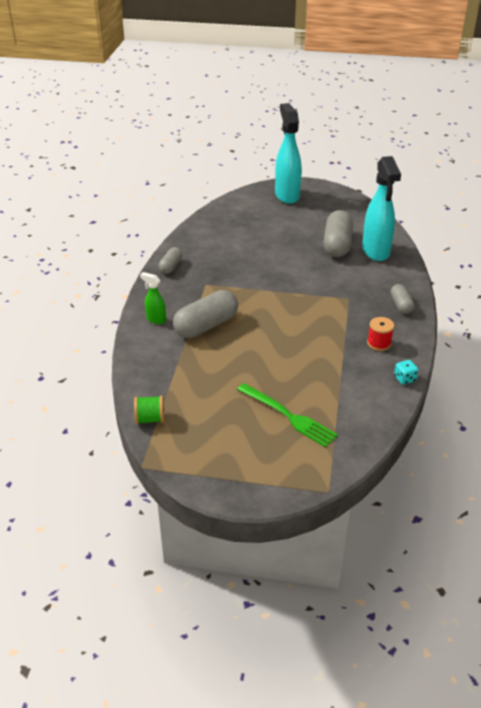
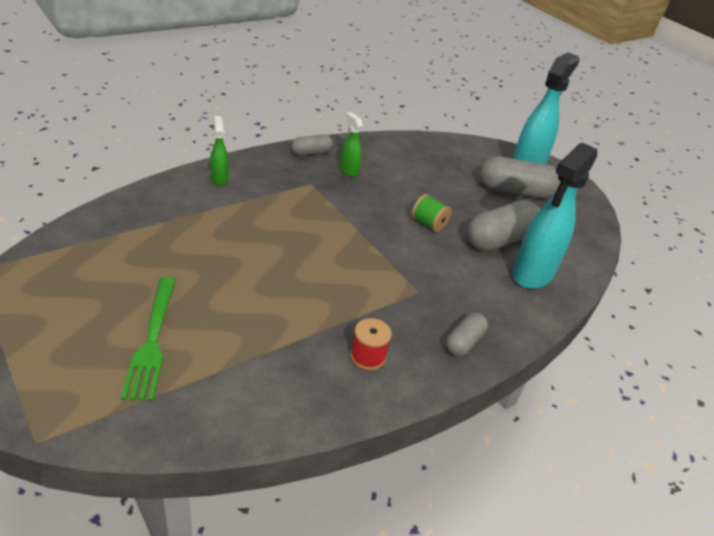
camera: 40 degrees right, 0 degrees up
green spool [134,396,164,424] -> green spool moved to [412,194,452,232]
grey capsule [173,290,238,338] -> grey capsule moved to [480,157,560,198]
turquoise dice [394,360,418,385] -> none
none -> green spray bottle [340,112,363,177]

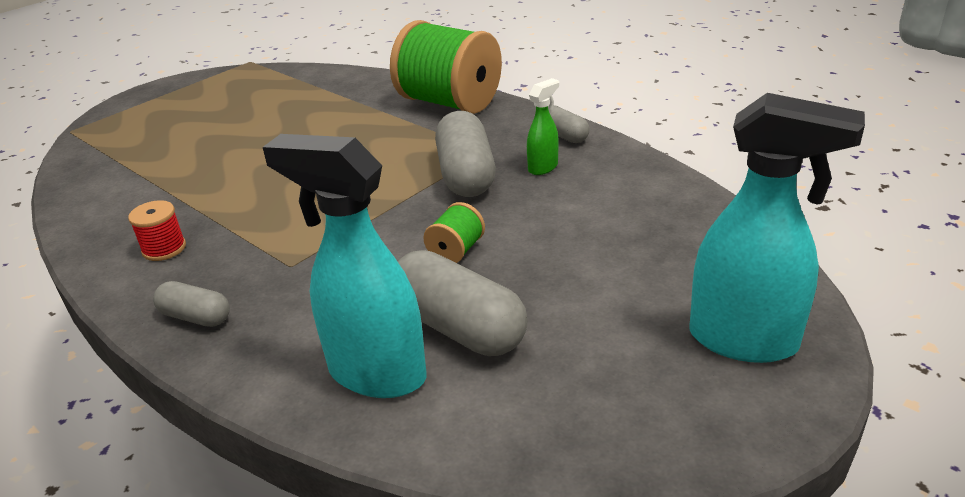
camera: 85 degrees right, 5 degrees down
green fork [121,277,176,401] -> none
green spray bottle [210,116,229,186] -> green spool [390,20,502,114]
grey capsule [480,157,560,198] -> grey capsule moved to [435,111,496,197]

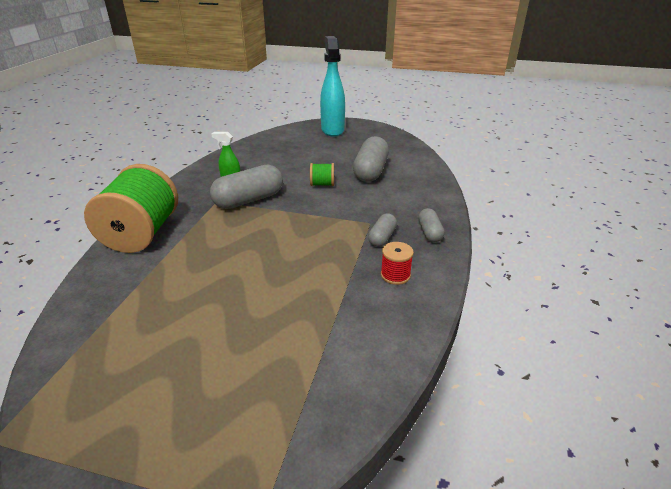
camera: 120 degrees left, 0 degrees up
turquoise spray bottle [263,134,426,398] -> none
grey capsule [548,105,589,143] -> grey capsule moved to [368,213,397,247]

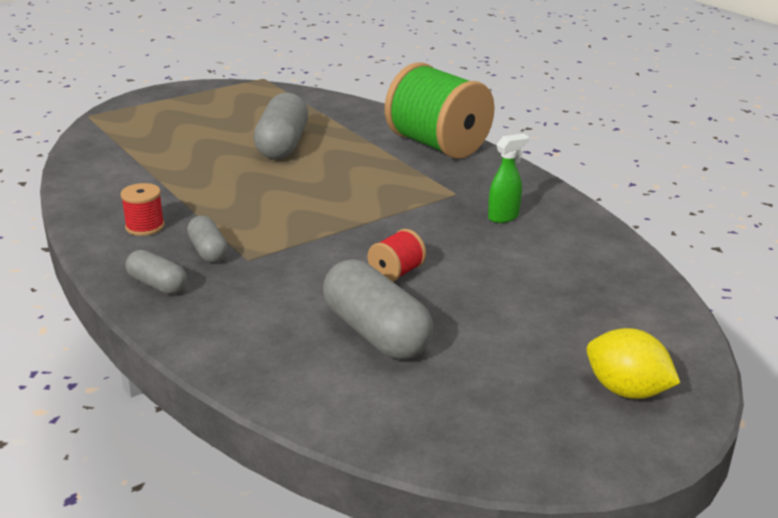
camera: 130 degrees right, 5 degrees down
grey capsule [210,165,283,209] -> grey capsule moved to [254,92,308,159]
green spool [310,163,334,186] -> red spool [368,229,426,282]
turquoise spray bottle [320,36,345,137] -> yellow lemon [586,328,680,399]

